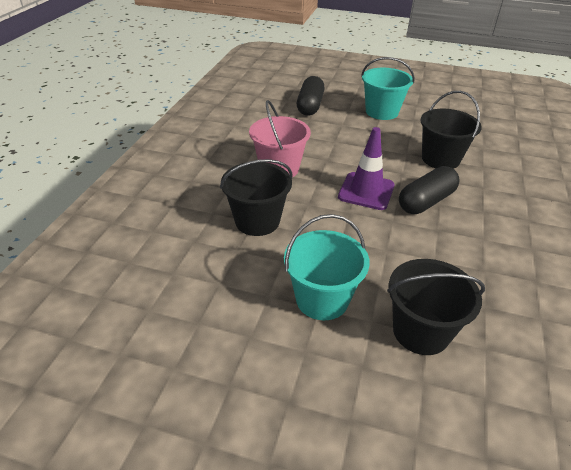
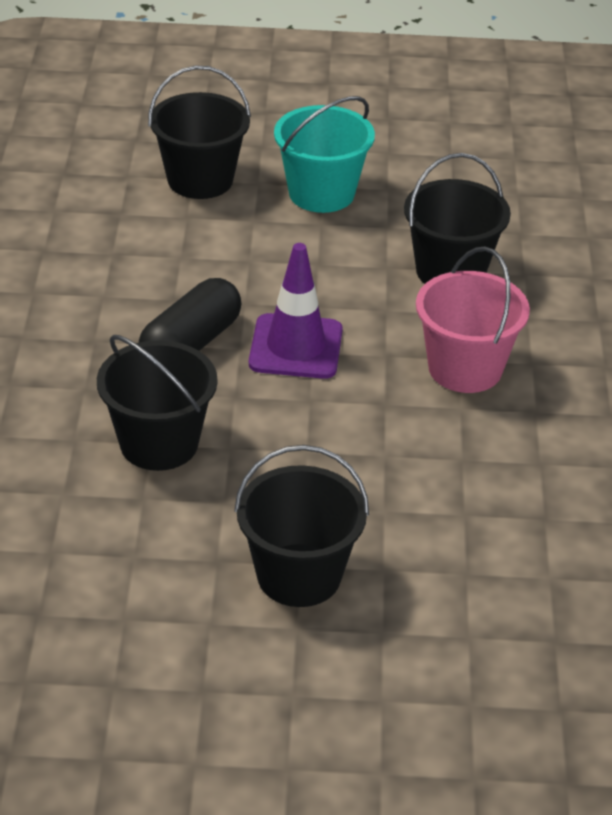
camera: 165 degrees right, 0 degrees up
black capsule [297,76,325,115] -> none
turquoise bucket [361,57,415,120] -> black bucket [234,445,369,607]

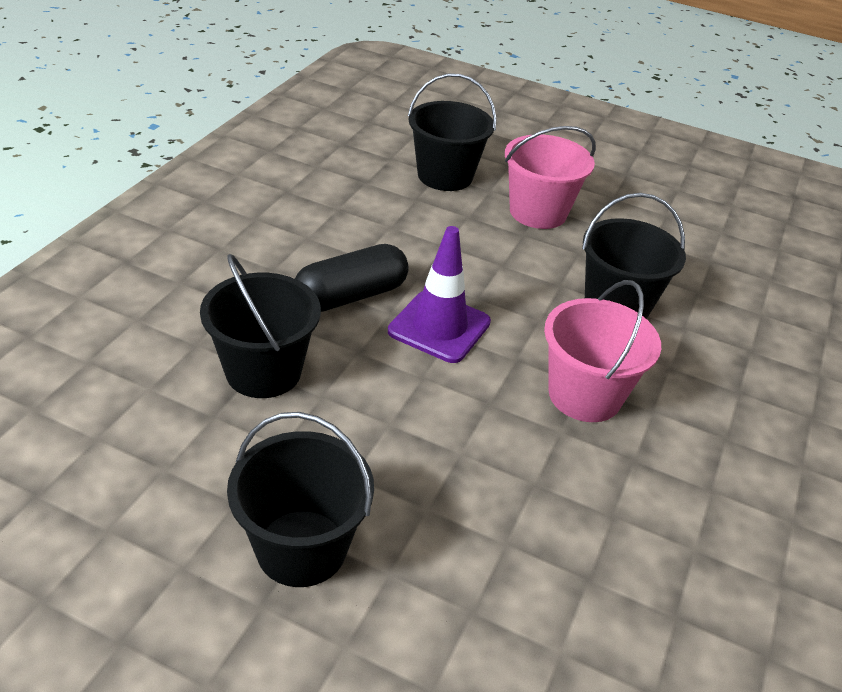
camera: 20 degrees right, 0 degrees up
turquoise bucket [274,96,375,213] -> pink bucket [505,126,596,229]

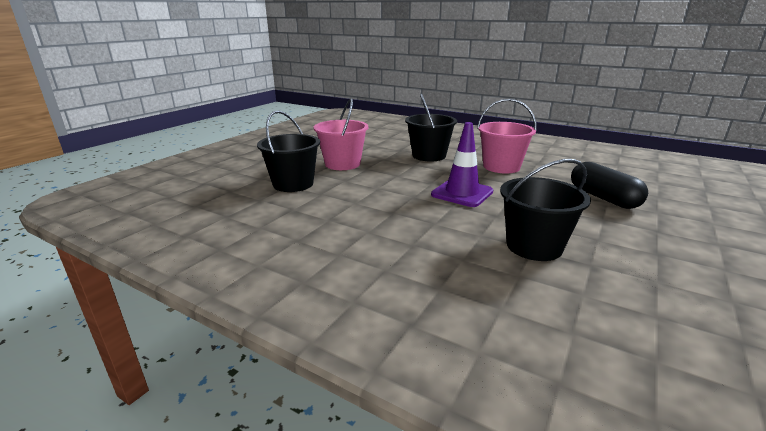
camera: 80 degrees left, 15 degrees down
black bucket [227,412,374,587] -> none
black capsule [295,244,408,312] -> black capsule moved to [571,162,648,209]

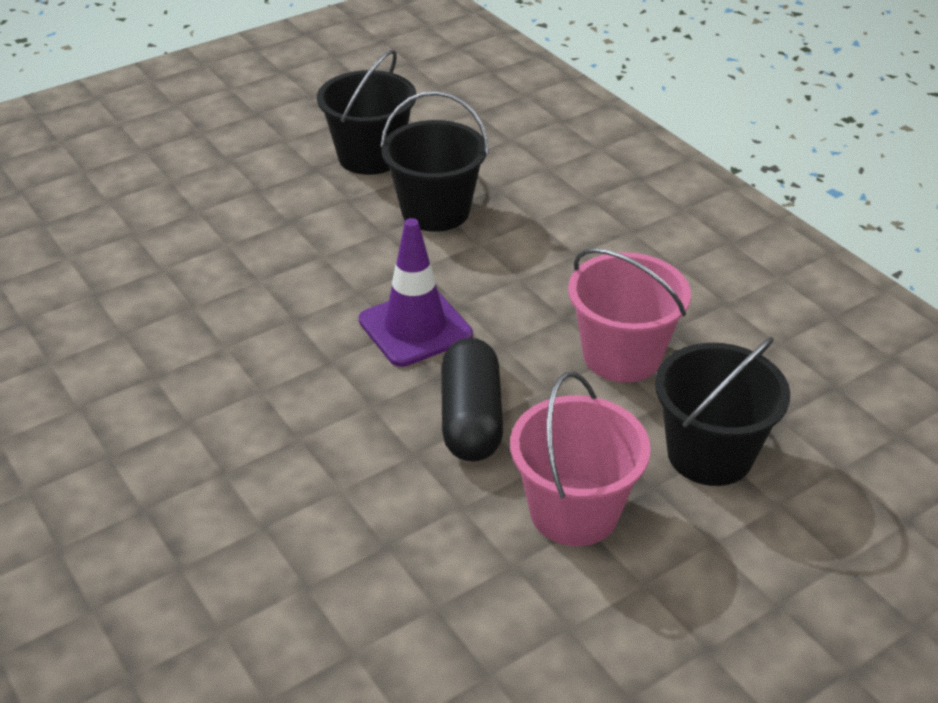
camera: 155 degrees left, 15 degrees up
black bucket [405,94,457,162] -> black bucket moved to [317,49,416,175]
pink bucket [477,99,537,174] -> pink bucket moved to [568,248,691,383]
black capsule [571,162,648,209] -> black capsule moved to [441,338,503,462]

